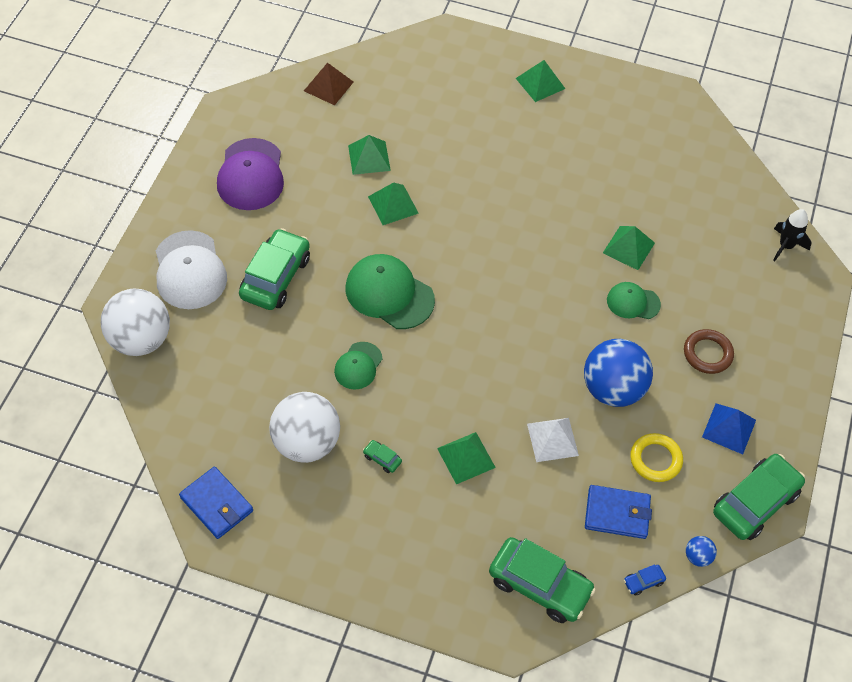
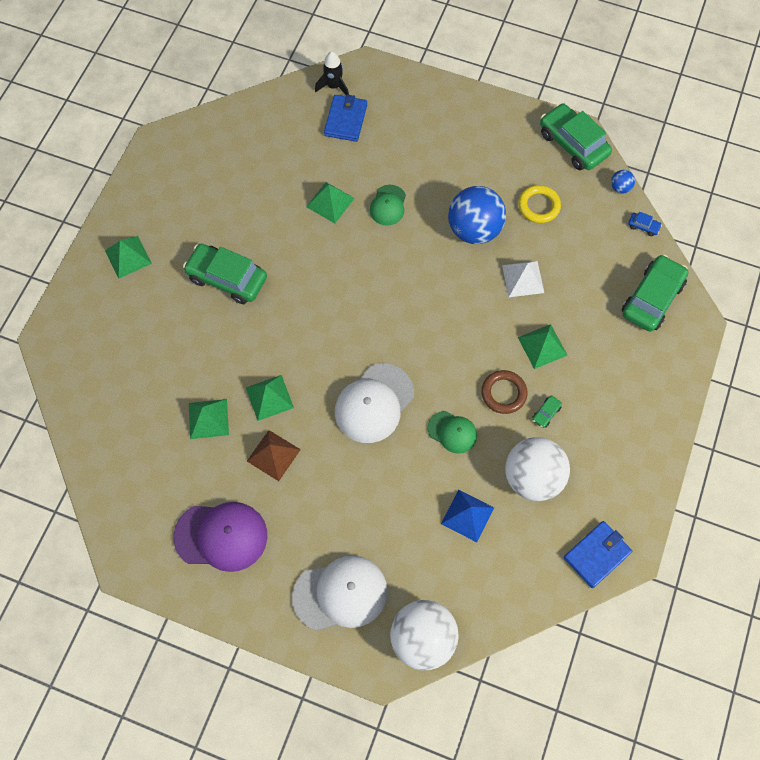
camera: 85 degrees left, 10 degrees up
green car [239,228,310,310] -> green car moved to [183,244,267,304]
brown pyramid [304,63,353,105] -> brown pyramid moved to [247,430,301,481]
green cap [346,254,435,329] -> white cap [335,364,414,443]
blue wallet [585,485,652,539] -> blue wallet moved to [324,94,367,142]
blue car [624,564,666,596] -> blue car turned 45 degrees counterclockwise [628,212,662,236]
brown ring [684,329,734,374] -> brown ring moved to [481,370,528,414]
blue pyramid [702,404,756,454] -> blue pyramid moved to [441,490,494,542]

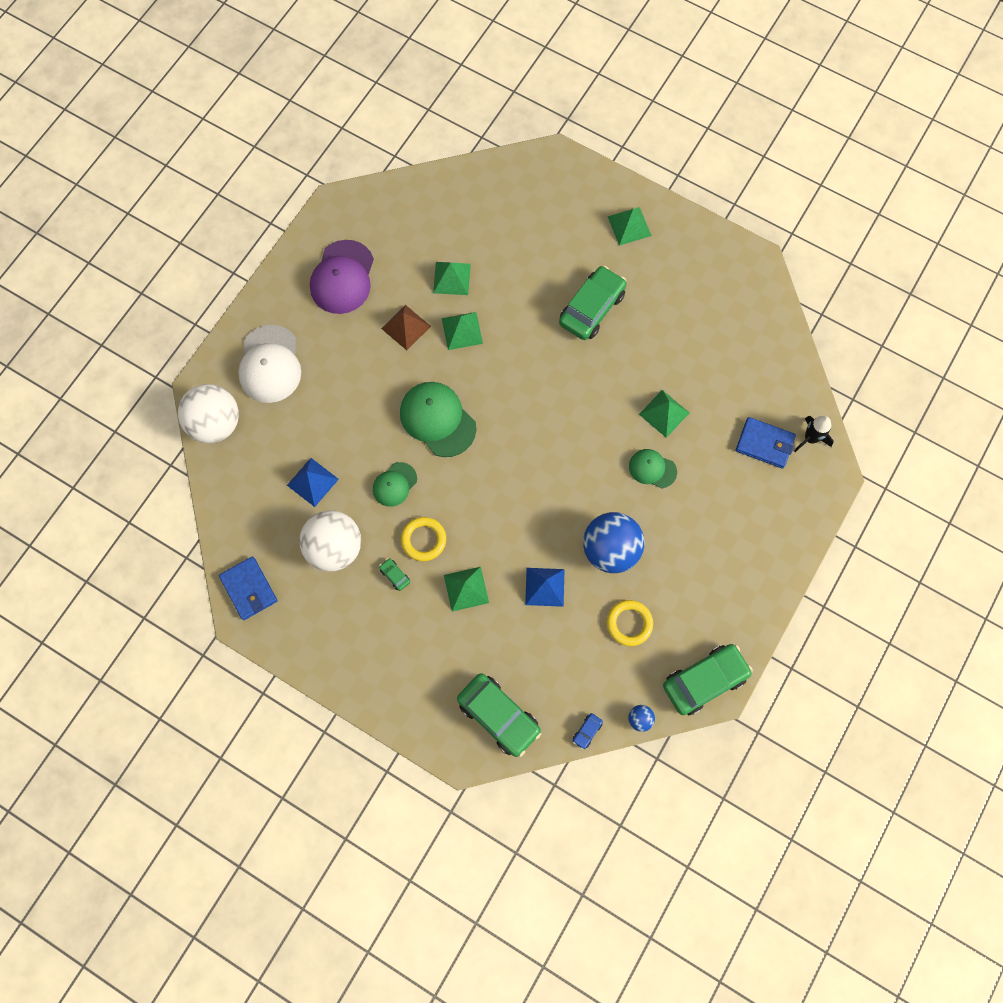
camera: 100 degrees right, 5 degrees up
white cap [335,364,414,443] -> green cap [400,382,477,457]
brown ring [481,370,528,414] -> yellow ring [401,517,446,561]
white pyramid [502,261,544,297] -> blue pyramid [525,568,565,607]

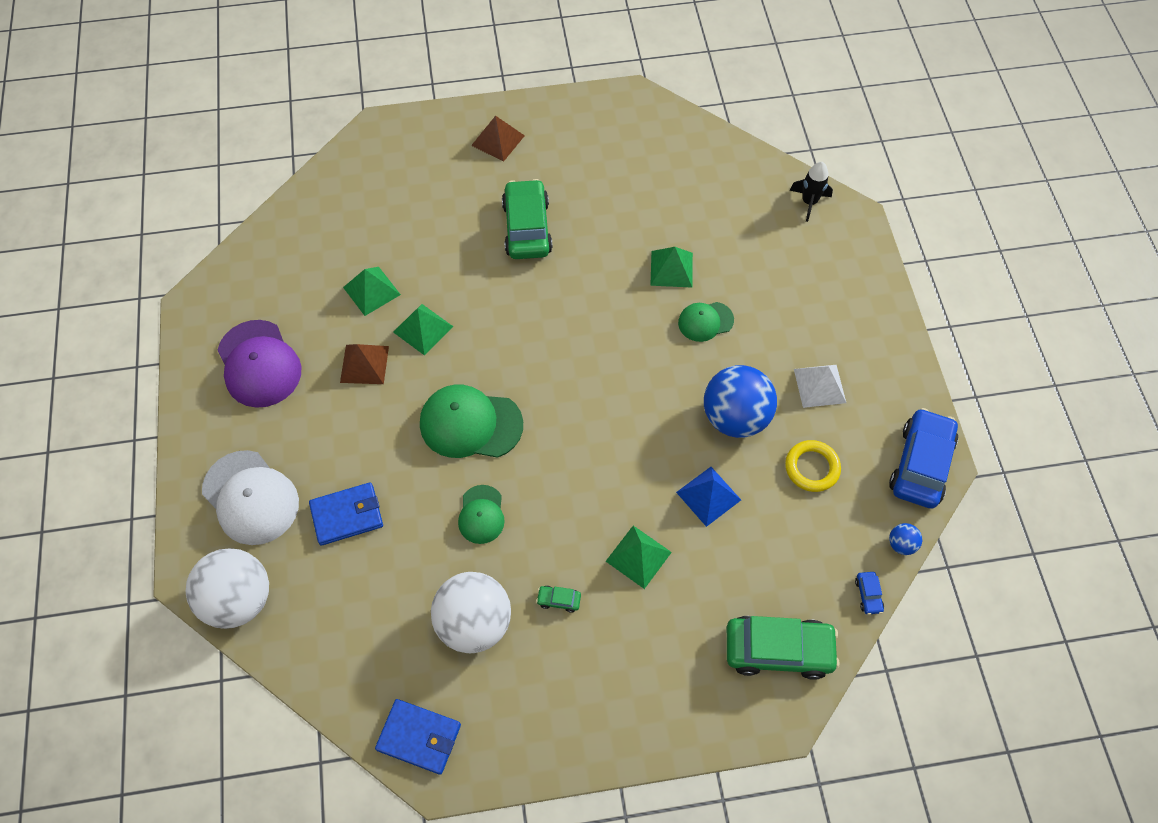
camera: 40 degrees left, 10 degrees down
blue pyramid [287,458,339,507] -> none
yellow ring [401,517,446,561] -> none
green pyramid [608,207,652,246] -> brown pyramid [471,116,525,162]
green car [663,644,753,715] -> blue car [889,408,958,509]
blue wallet [736,417,796,469] -> blue wallet moved to [309,482,383,546]
none -> white pyramid [794,365,846,408]

